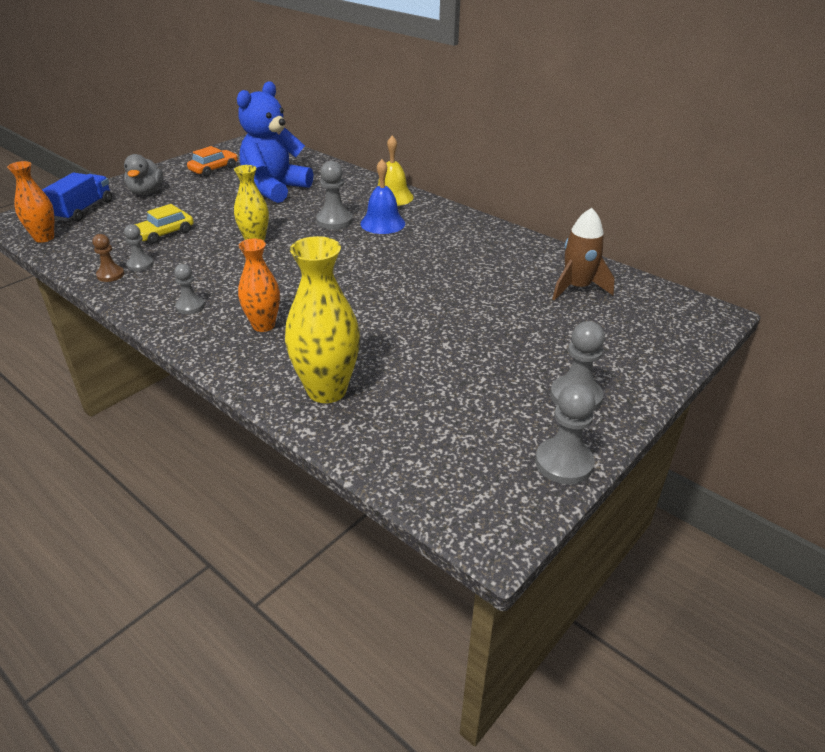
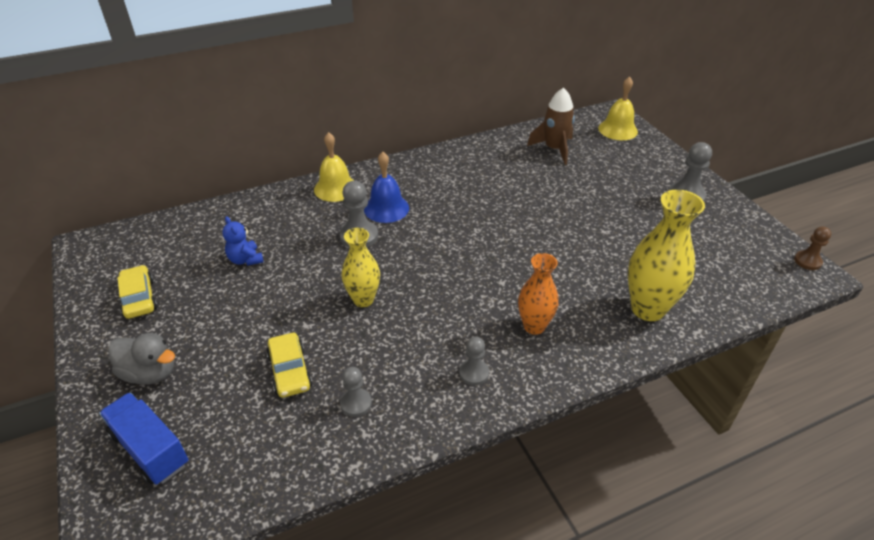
camera: 65 degrees left, 5 degrees up
orange vase [7,161,54,243] -> none
brown pawn [93,234,124,282] -> brown pawn moved to [794,226,831,270]
orange car [187,146,238,177] -> yellow car [117,265,158,319]
blue teddy bear [237,81,313,203] -> blue teddy bear [222,216,263,266], size x0.43
grey pawn [535,383,595,484] -> none
none -> yellow bell [598,77,638,140]

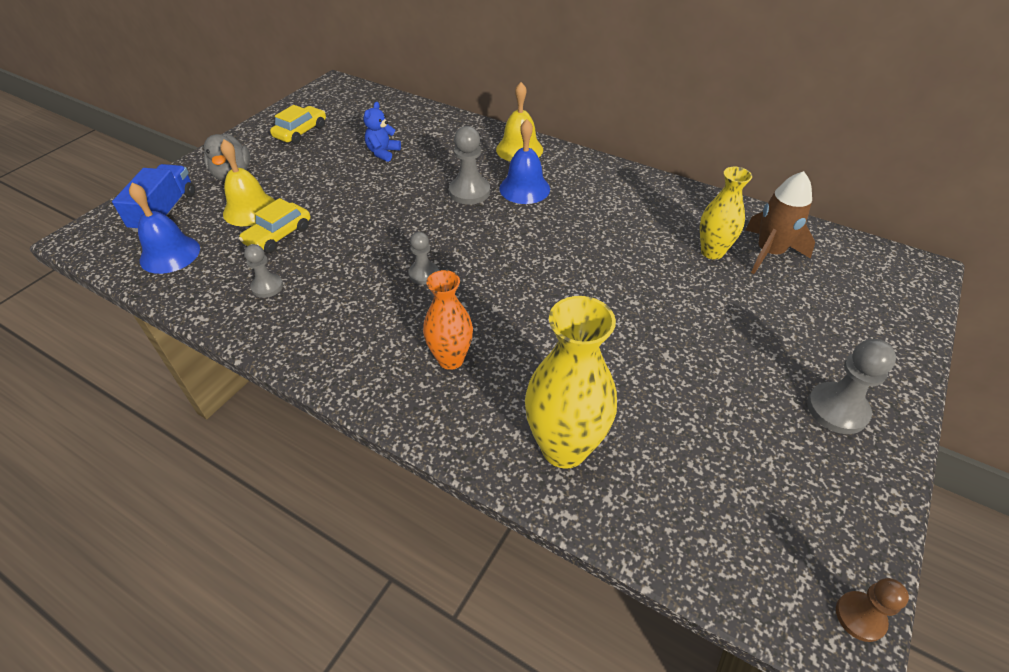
camera: 55 degrees right, 5 degrees up
yellow vase [341,228,380,307] -> yellow vase moved to [700,167,752,260]
grey pawn [459,337,489,385] -> grey pawn moved to [408,232,439,285]
yellow bell [598,77,638,140] -> yellow bell moved to [220,139,275,226]
none -> blue bell [129,183,200,274]

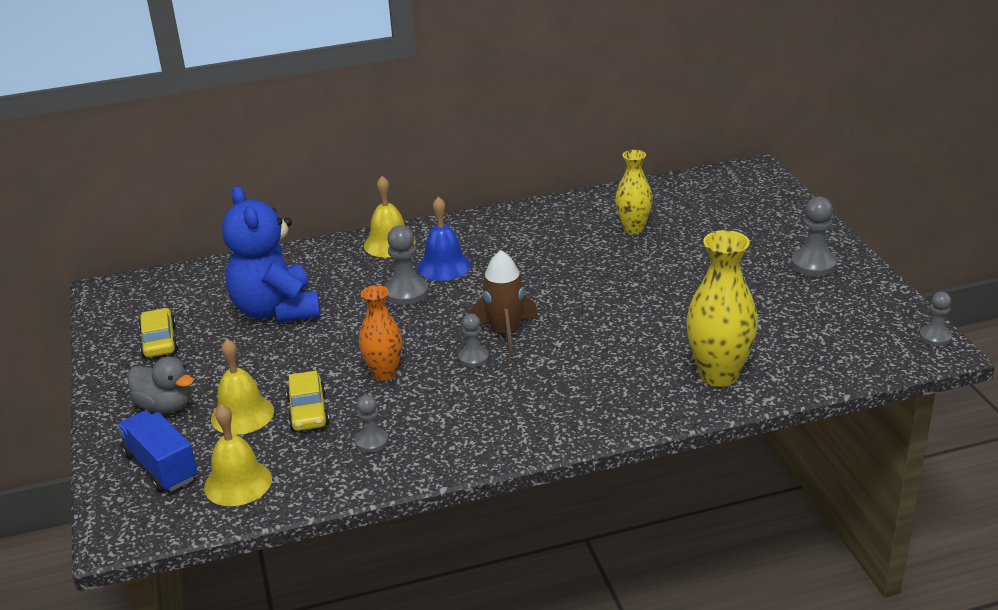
camera: 45 degrees left, 15 degrees down
blue bell [129,183,200,274] -> yellow bell [204,404,272,506]
blue teddy bear [363,102,401,162] -> blue teddy bear [222,186,321,323], size x2.31
orange vase [423,270,473,370] -> orange vase moved to [359,285,402,381]
brown rocket [745,171,815,274] -> brown rocket moved to [469,250,538,357]
brown pawn [836,578,909,642] -> grey pawn [919,292,952,346]

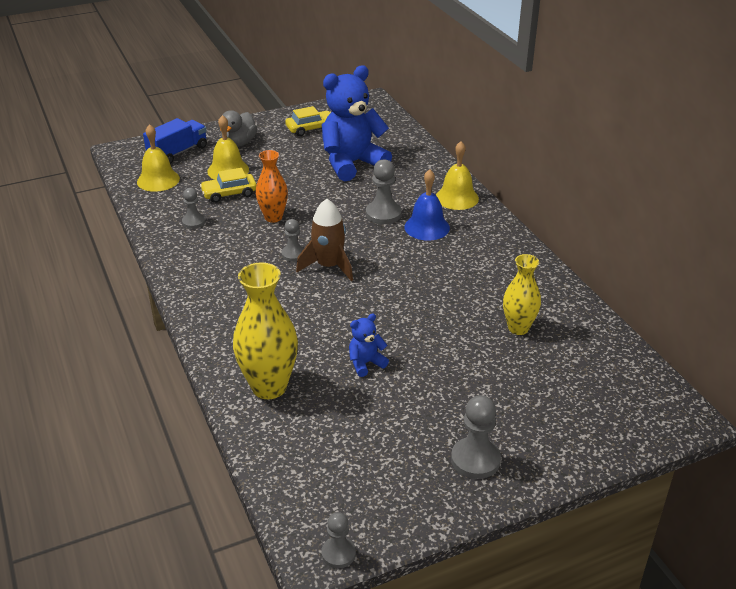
camera: 80 degrees right, 5 degrees up
none -> blue teddy bear [349,313,389,377]

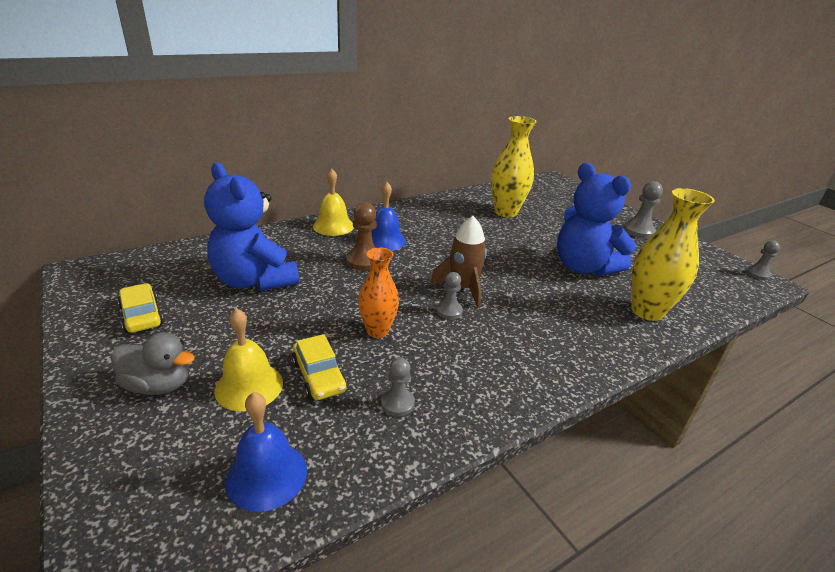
camera: 100 degrees left, 5 degrees down
yellow bell [137,124,180,192] -> blue bell [225,392,307,512]
blue truck [143,118,207,164] -> none
blue teddy bear [349,313,389,377] -> blue teddy bear [557,163,636,276], size x2.31
grey pawn [366,159,402,224] -> brown pawn [346,202,377,271]
yellow vase [503,254,541,335] -> yellow vase [491,116,537,218], size x1.57

